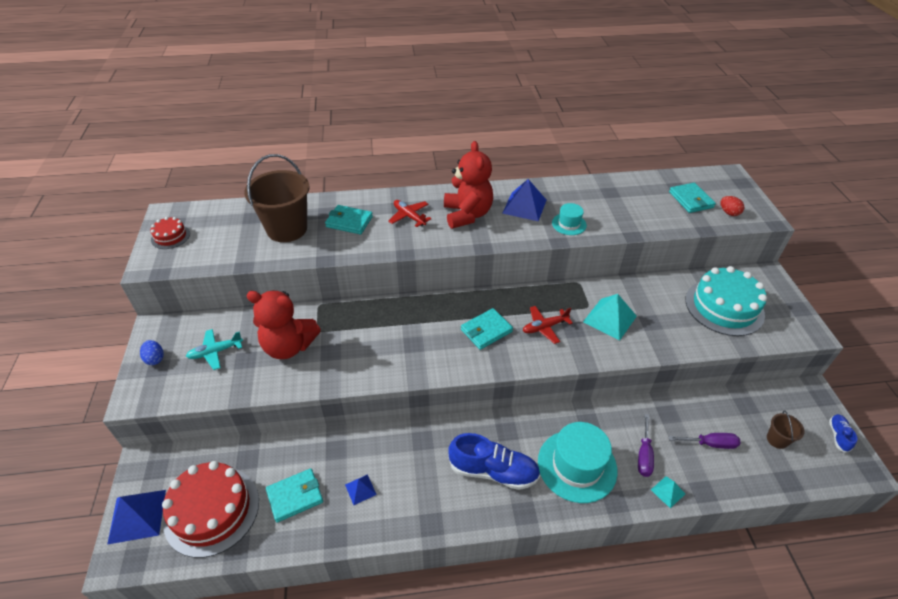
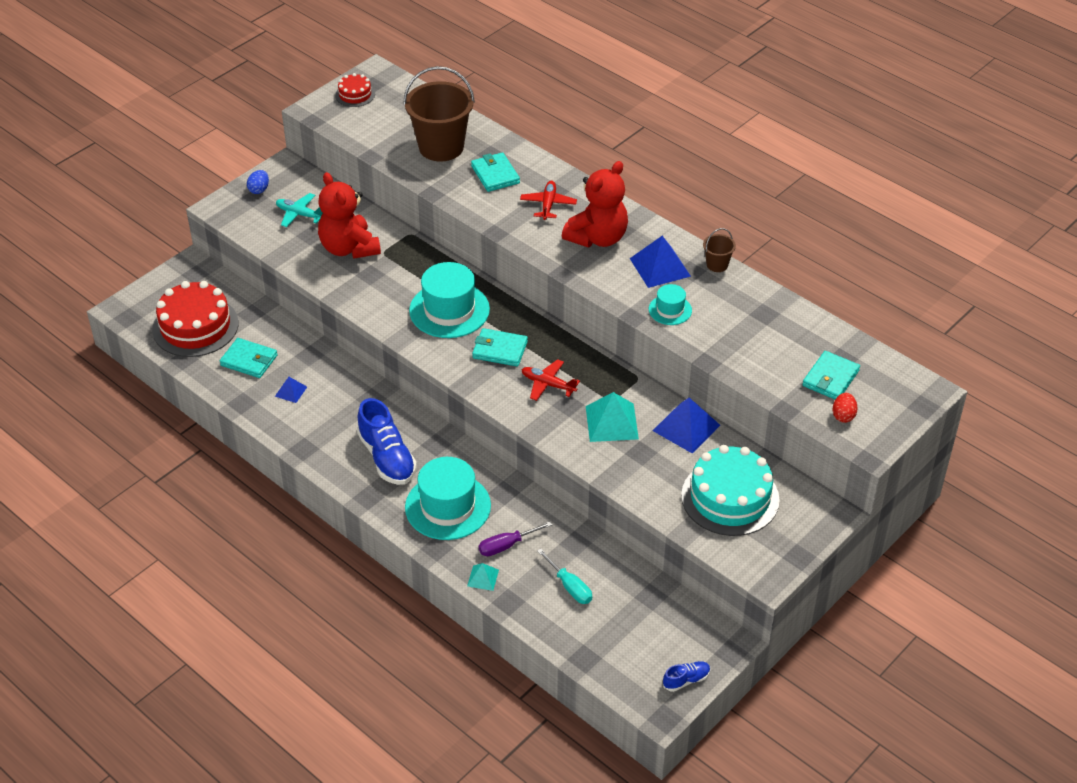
camera: 50 degrees right, 0 degrees up
blue pyramid [107,490,166,545] -> blue pyramid moved to [653,398,720,454]
purple screwdriver [668,433,741,449] -> turquoise screwdriver [537,549,592,604]
brown bucket [767,410,805,449] -> brown bucket moved to [703,228,736,272]
none -> turquoise hat [409,262,490,338]

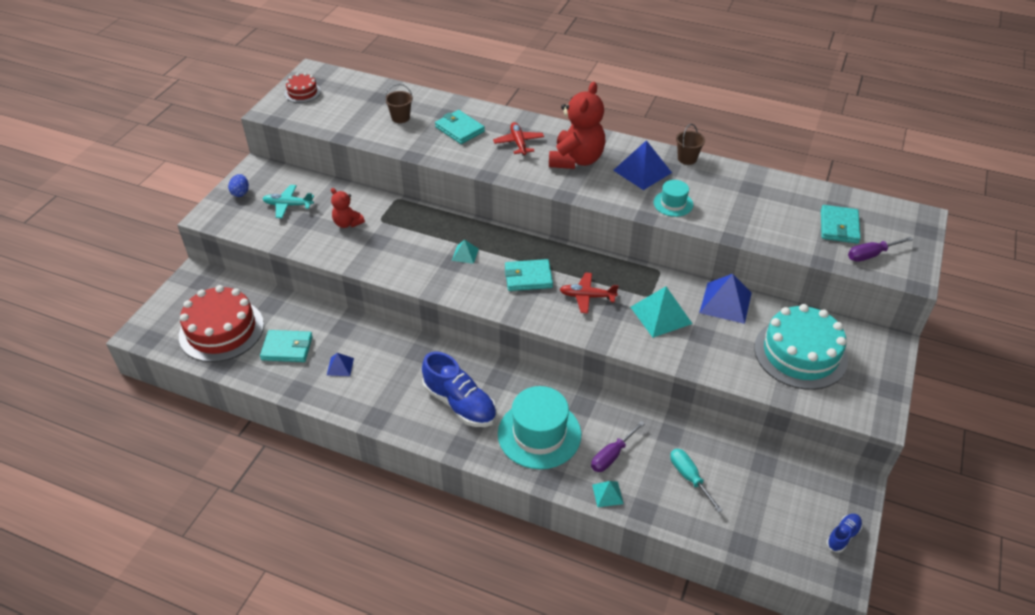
camera: 20 degrees left, 0 degrees up
red teddy bear [318,172,381,259] -> red teddy bear [331,188,365,228], size x0.53
brown bucket [403,66,475,161] -> brown bucket [385,84,413,123], size x0.45
turquoise hat [409,262,490,338] -> turquoise pyramid [452,239,479,264]
turquoise screwdriver [537,549,592,604] -> turquoise screwdriver turned 150 degrees counterclockwise [670,449,723,513]
red egg [832,393,858,423] -> purple screwdriver [848,237,914,262]

